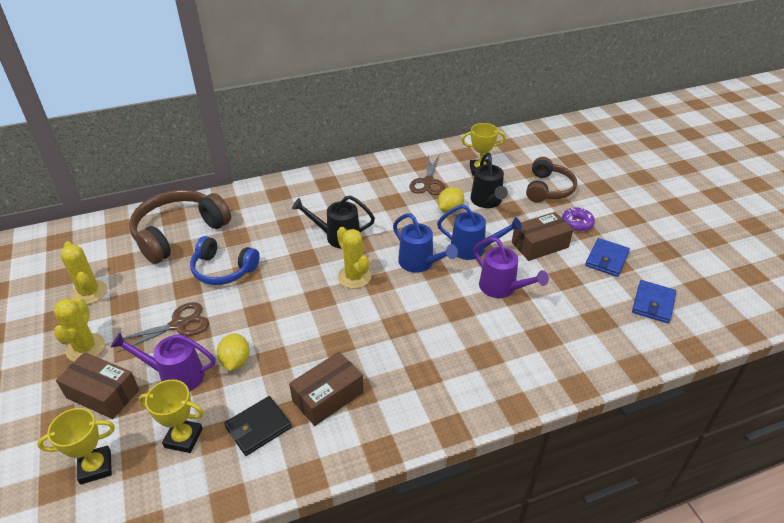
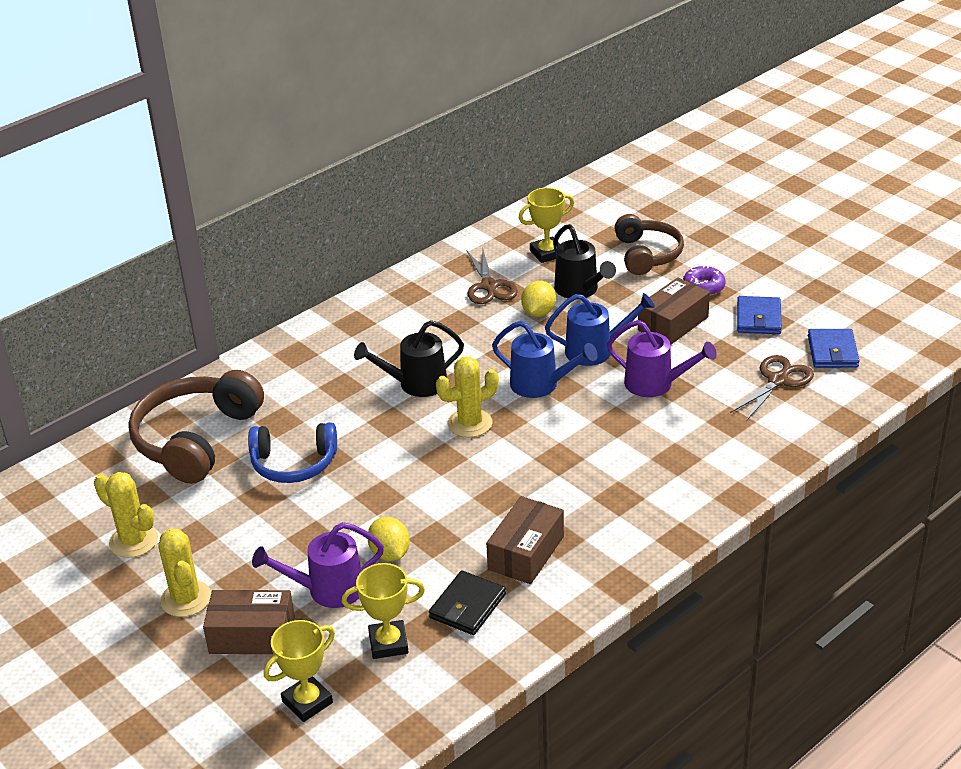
camera: 20 degrees left, 5 degrees down
brown scissors [118,302,209,352] -> brown scissors moved to [730,355,814,421]
yellow cactus [337,227,371,289] -> yellow cactus turned 60 degrees counterclockwise [436,357,499,437]

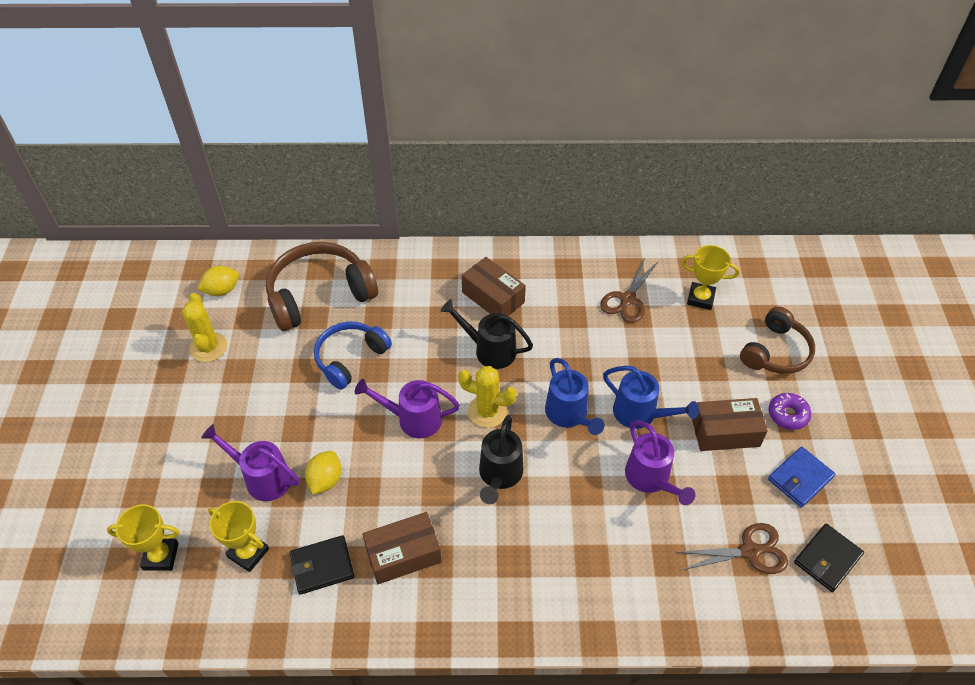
camera: 40 degrees right, 15 degrees up
yellow cactus [159,529,211,617] -> none
brown box [203,590,295,654] -> brown box moved to [462,257,526,316]
blue headphones [248,422,337,483] -> blue headphones turned 90 degrees clockwise [314,322,392,390]
yellow lemon [521,281,556,317] -> yellow lemon moved to [197,266,239,296]
black watering can [553,224,616,298] -> black watering can moved to [479,415,524,504]
blue wallet [808,329,859,368] -> black wallet [794,524,864,592]
none -> purple watering can [355,379,460,438]

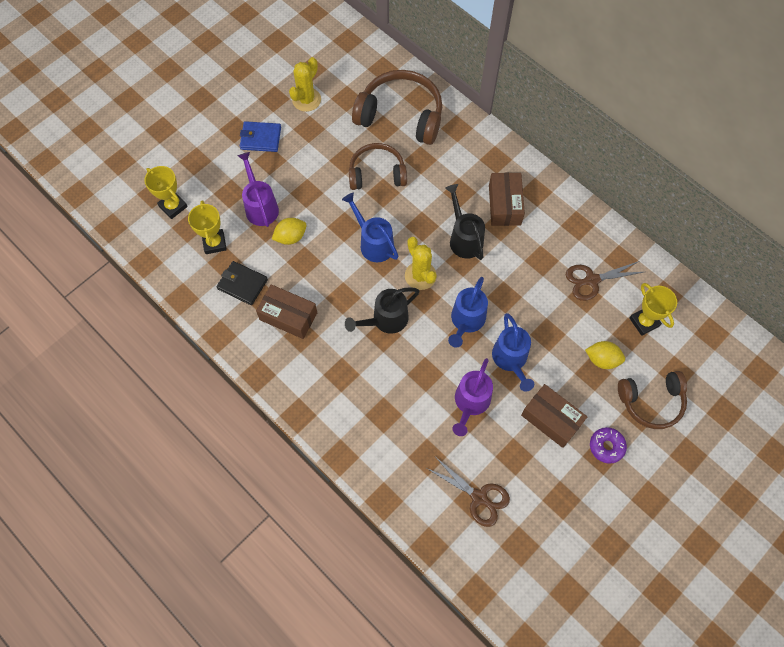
camera: 45 degrees right, 15 degrees up
yellow lemon [197,266,239,296] -> yellow lemon moved to [585,341,625,369]
blue headphones [314,322,392,390] -> brown headphones [349,143,407,190]
purple watering can [355,379,460,438] -> blue watering can [342,193,399,262]
blue wallet [768,447,835,508] -> blue wallet moved to [240,121,281,152]
black wallet [794,524,864,592] -> none

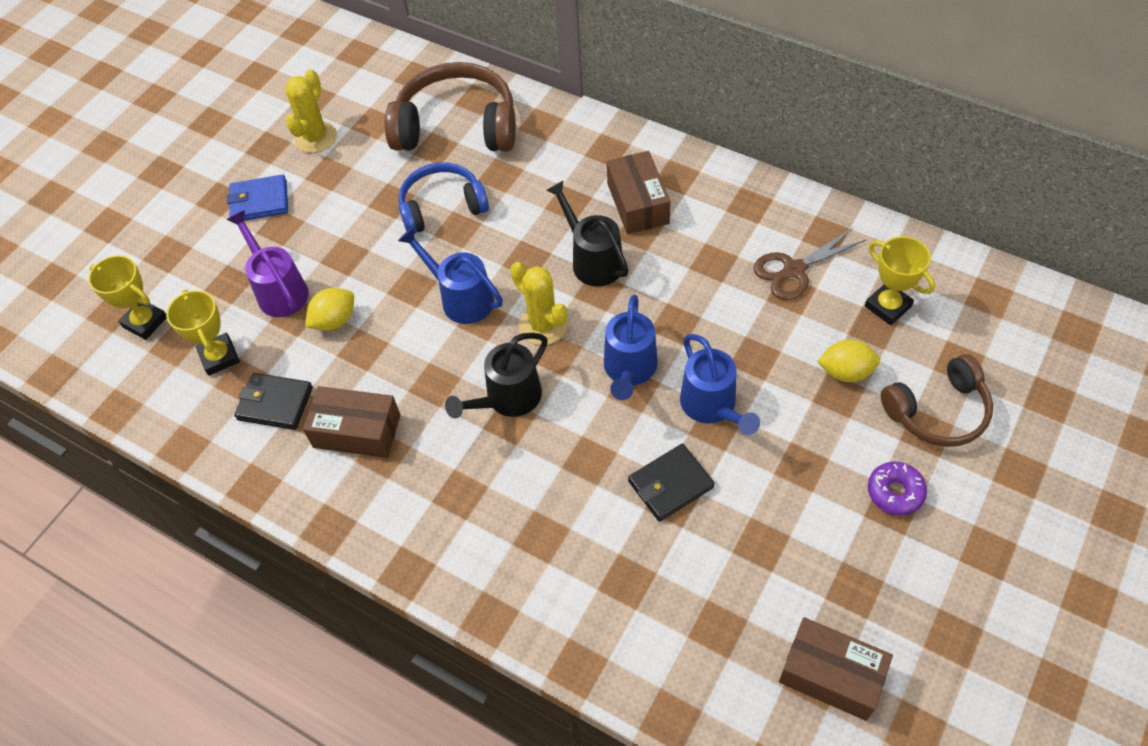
camera: 10 degrees left, 10 degrees down
brown headphones [349,143,407,190] -> blue headphones [398,162,489,234]
brown scissors [428,458,510,527] -> none
purple watering can [452,358,493,436] -> black wallet [628,444,715,521]
brown box [521,384,587,448] -> brown box moved to [779,617,893,721]

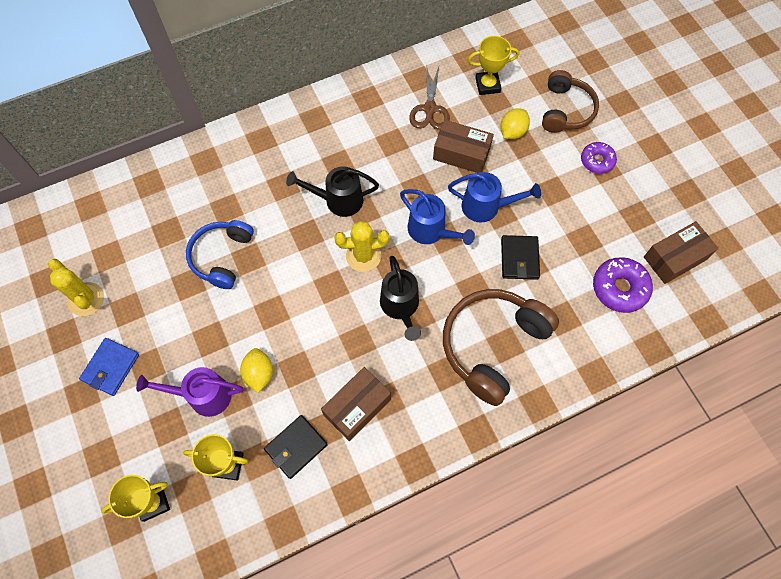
camera: 60 degrees left, 10 degrees up
brown headphones [385,62,516,152] -> brown headphones moved to [443,289,559,406]
blue watering can [398,227,503,324] -> none
brown box [607,151,670,234] -> brown box moved to [433,120,494,173]
none -> purple donut [593,257,653,313]

